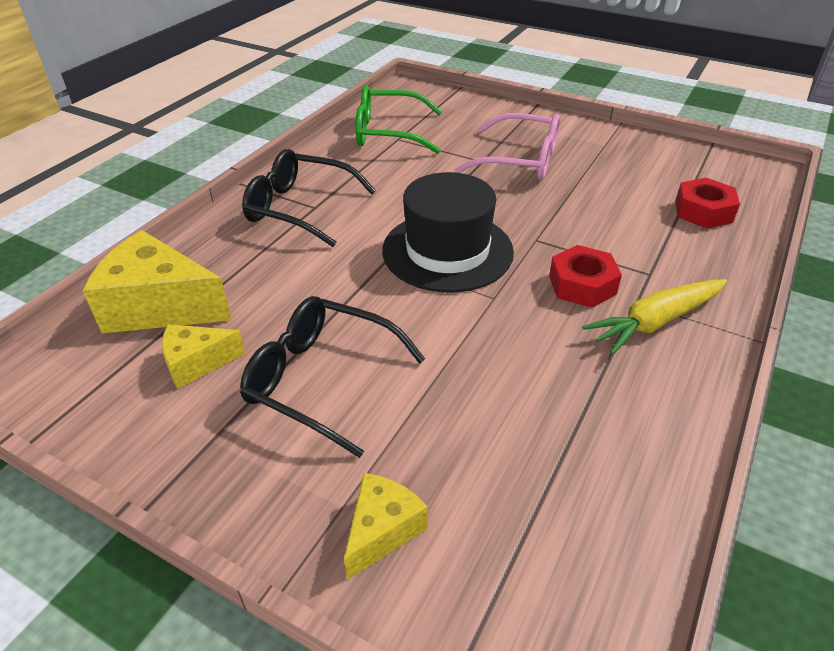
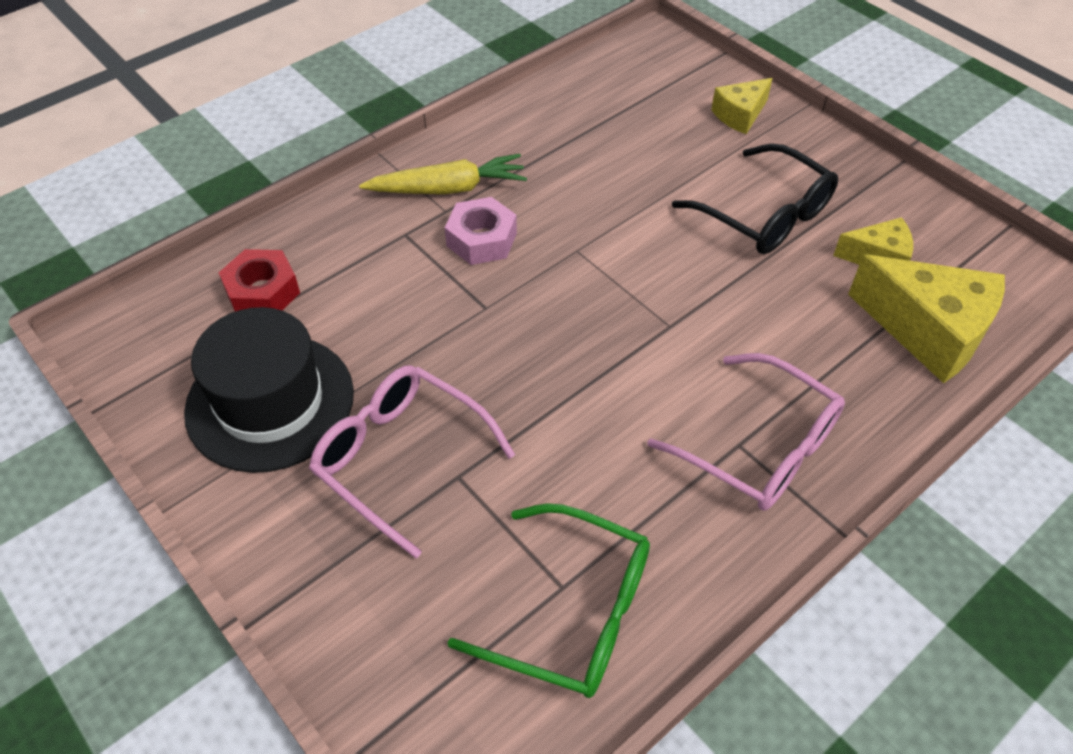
camera: 160 degrees left, 10 degrees up
black glasses [242,149,376,247] -> pink glasses [647,353,845,511]
black hat [382,172,514,293] -> black hat moved to [184,307,354,473]
red nut [549,245,622,308] -> pink nut [445,197,517,265]

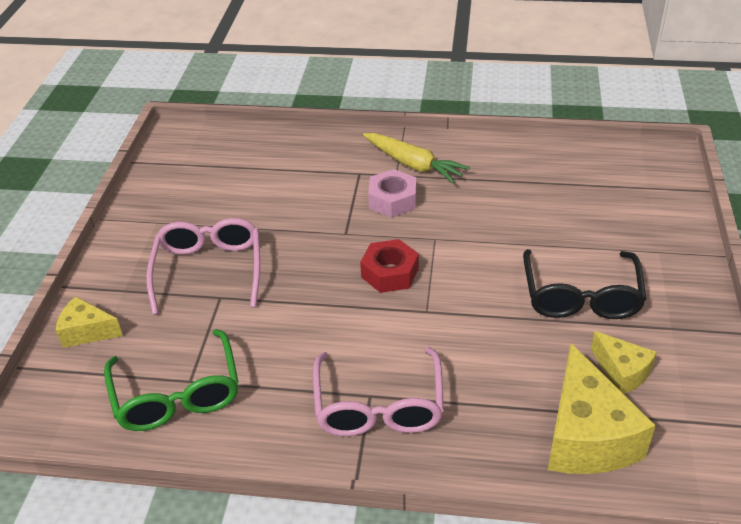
camera: 50 degrees right, 10 degrees down
black hat [184,307,354,473] -> none
red nut [219,249,300,312] -> red nut moved to [360,239,419,293]
yellow cheese [711,78,772,134] -> yellow cheese moved to [56,296,123,348]

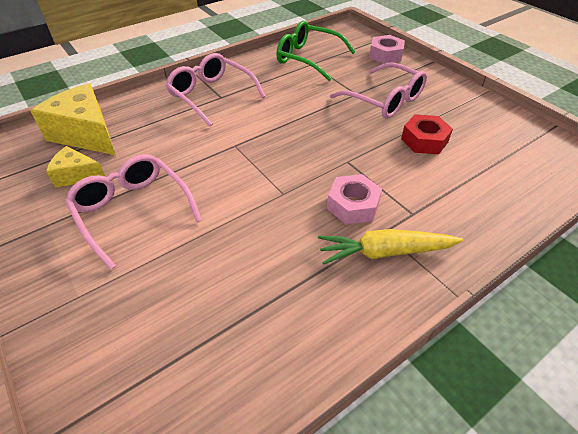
camera: 135 degrees right, 5 degrees up
yellow cheese [56,296,123,348] -> pink nut [369,35,405,64]
red nut [360,239,419,293] -> red nut moved to [401,114,453,154]
black glasses [523,249,646,319] -> pink glasses [65,154,202,270]

